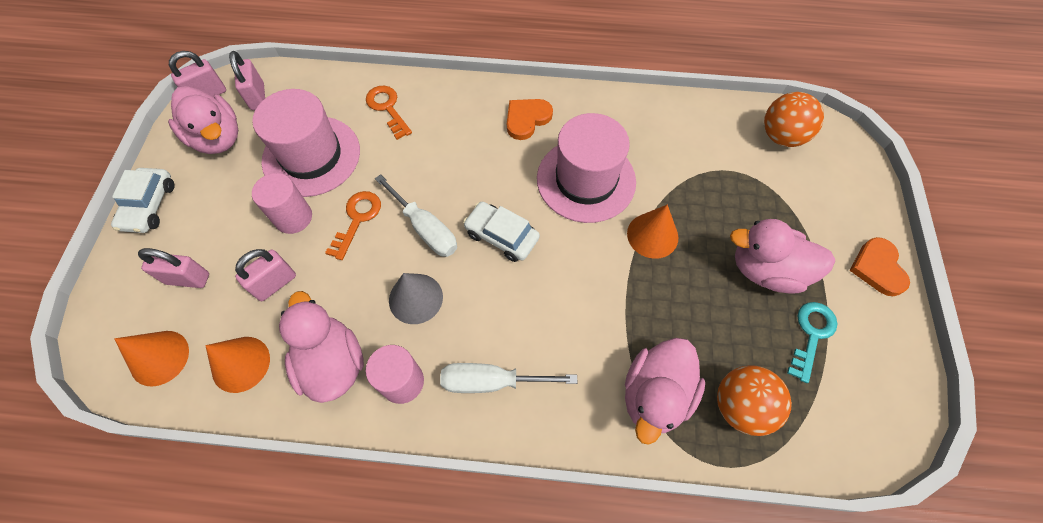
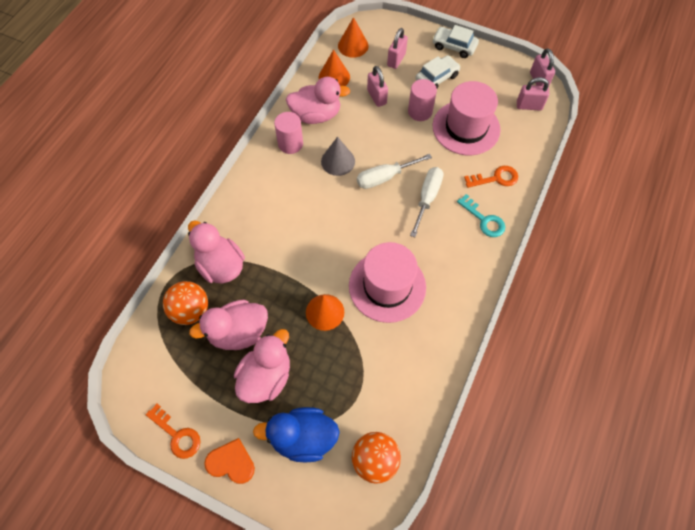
camera: 110 degrees right, 0 degrees up
pink duck [168,86,238,154] -> pink duck moved to [189,300,268,350]
orange key [325,191,381,260] -> orange key moved to [146,404,200,459]
white screwdriver [440,363,577,393] -> white screwdriver moved to [410,167,443,237]
white car [463,202,540,262] -> white car moved to [415,55,461,88]
orange heart [507,99,553,140] -> none
turquoise key [787,302,837,383] -> turquoise key moved to [457,194,505,237]
none -> blue duck [253,407,340,463]

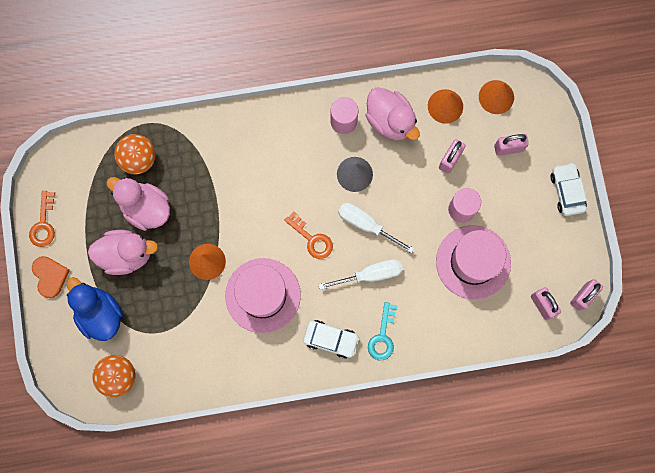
camera: 55 degrees right, 15 degrees up
pink duck [188,220,245,284] -> none
white car [415,55,461,88] -> white car moved to [303,320,359,359]
orange key [464,166,518,188] -> orange key moved to [284,211,333,259]

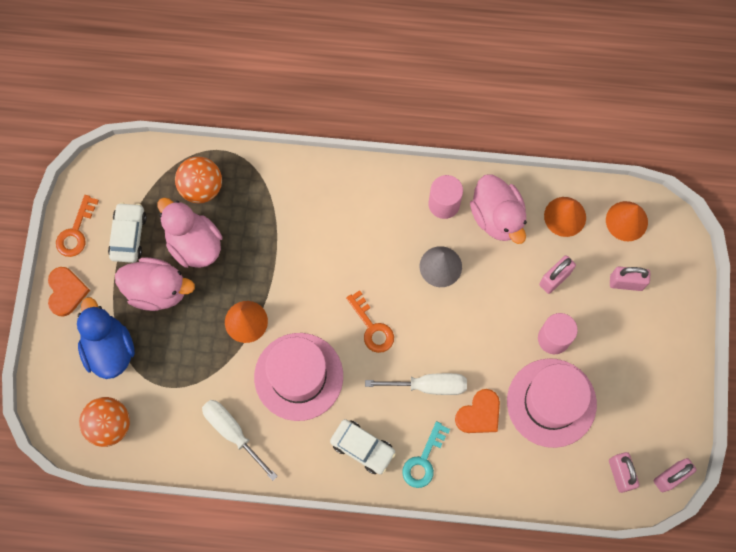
camera: 15 degrees right, 5 degrees down
white screwdriver [338,203,414,253] -> white screwdriver moved to [202,400,278,481]
white car [550,163,587,216] -> white car moved to [108,202,147,263]
none -> orange heart [455,389,500,433]

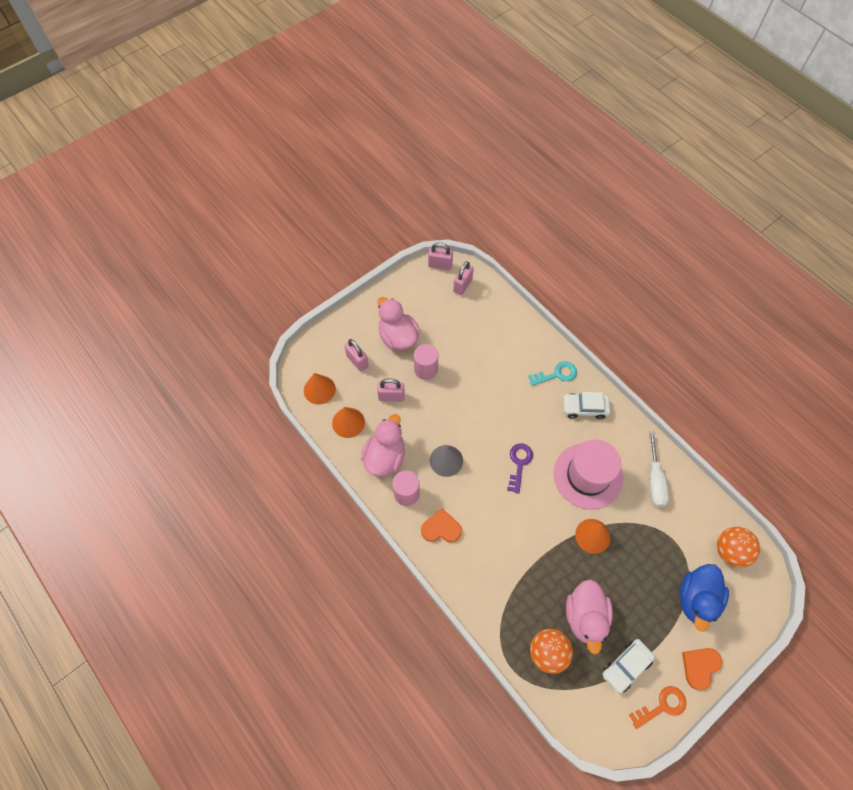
camera: 135 degrees left, 10 degrees down
pink duck [115,257,195,311] -> pink duck moved to [377,297,420,350]
white car [330,419,396,474] -> white car turned 75 degrees counterclockwise [563,392,610,419]
orange key [346,290,394,353] -> purple key [507,443,533,494]
white screwdriver [365,373,467,395] -> none
orange heart [455,389,500,433] -> orange heart moved to [421,508,462,542]
pink hat [507,358,597,448] -> none

